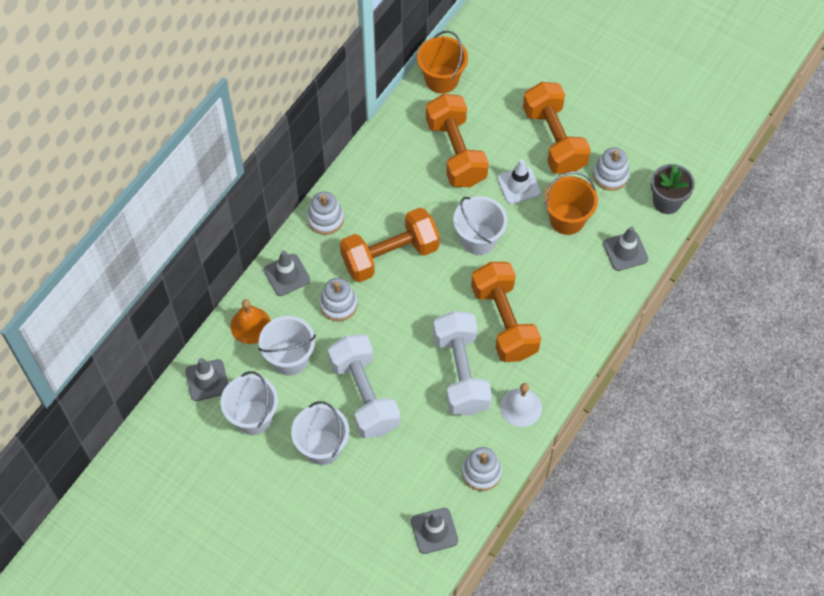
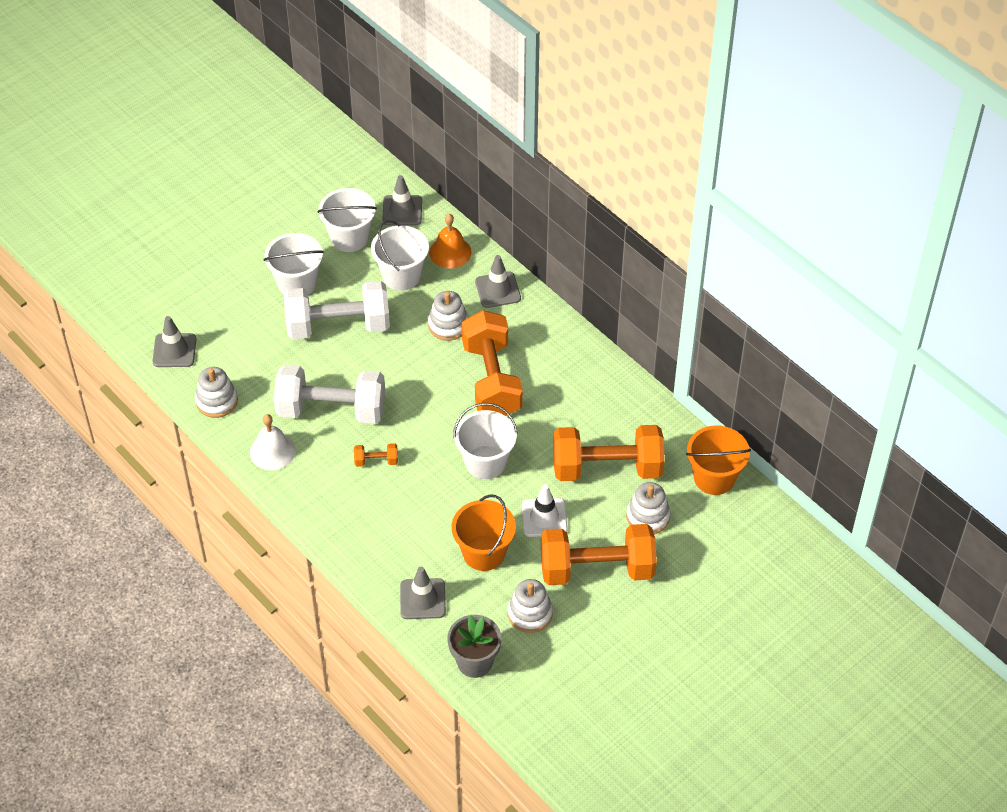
camera: 105 degrees right, 10 degrees down
white stacking toy [307,191,344,235] -> white stacking toy moved to [626,482,671,534]
orange dumbbell [471,262,541,362] -> orange dumbbell [354,443,398,467], size x0.40

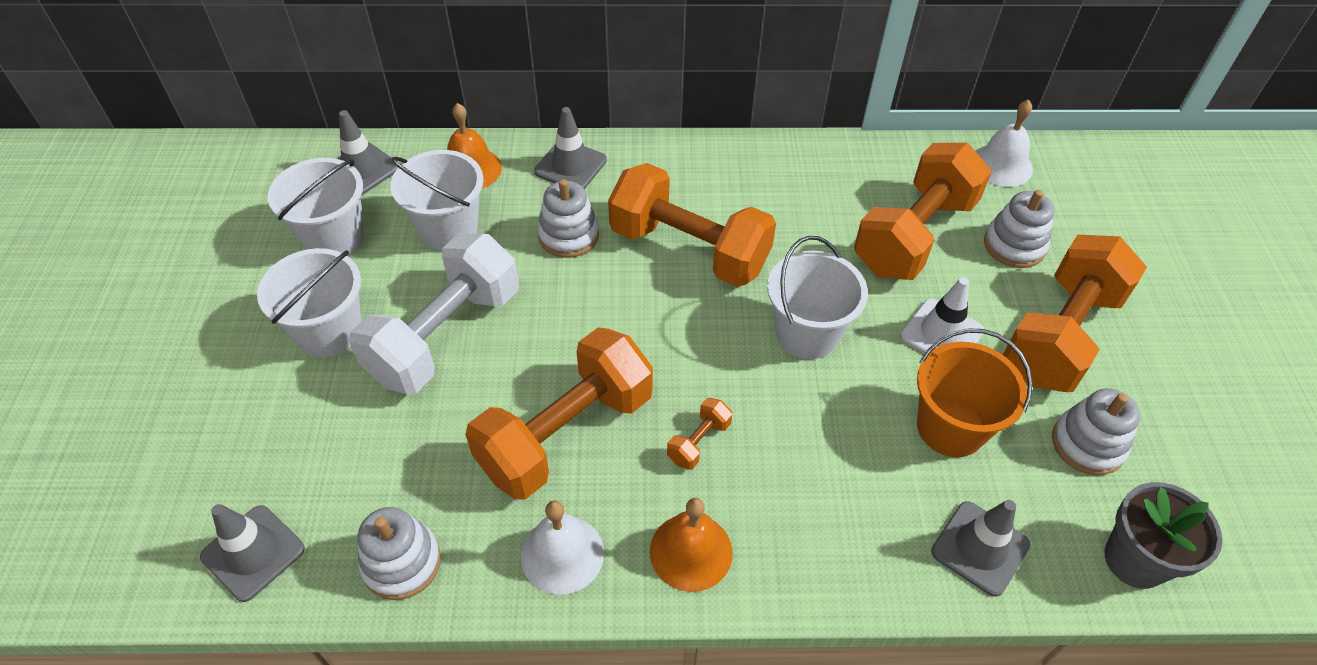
camera: 50 degrees left, 0 degrees up
white dumbbell [274,365,385,424] -> orange dumbbell [465,328,653,500]
orange bucket [686,426,751,495] -> white bell [975,100,1033,187]
none -> orange bell [650,498,733,592]

